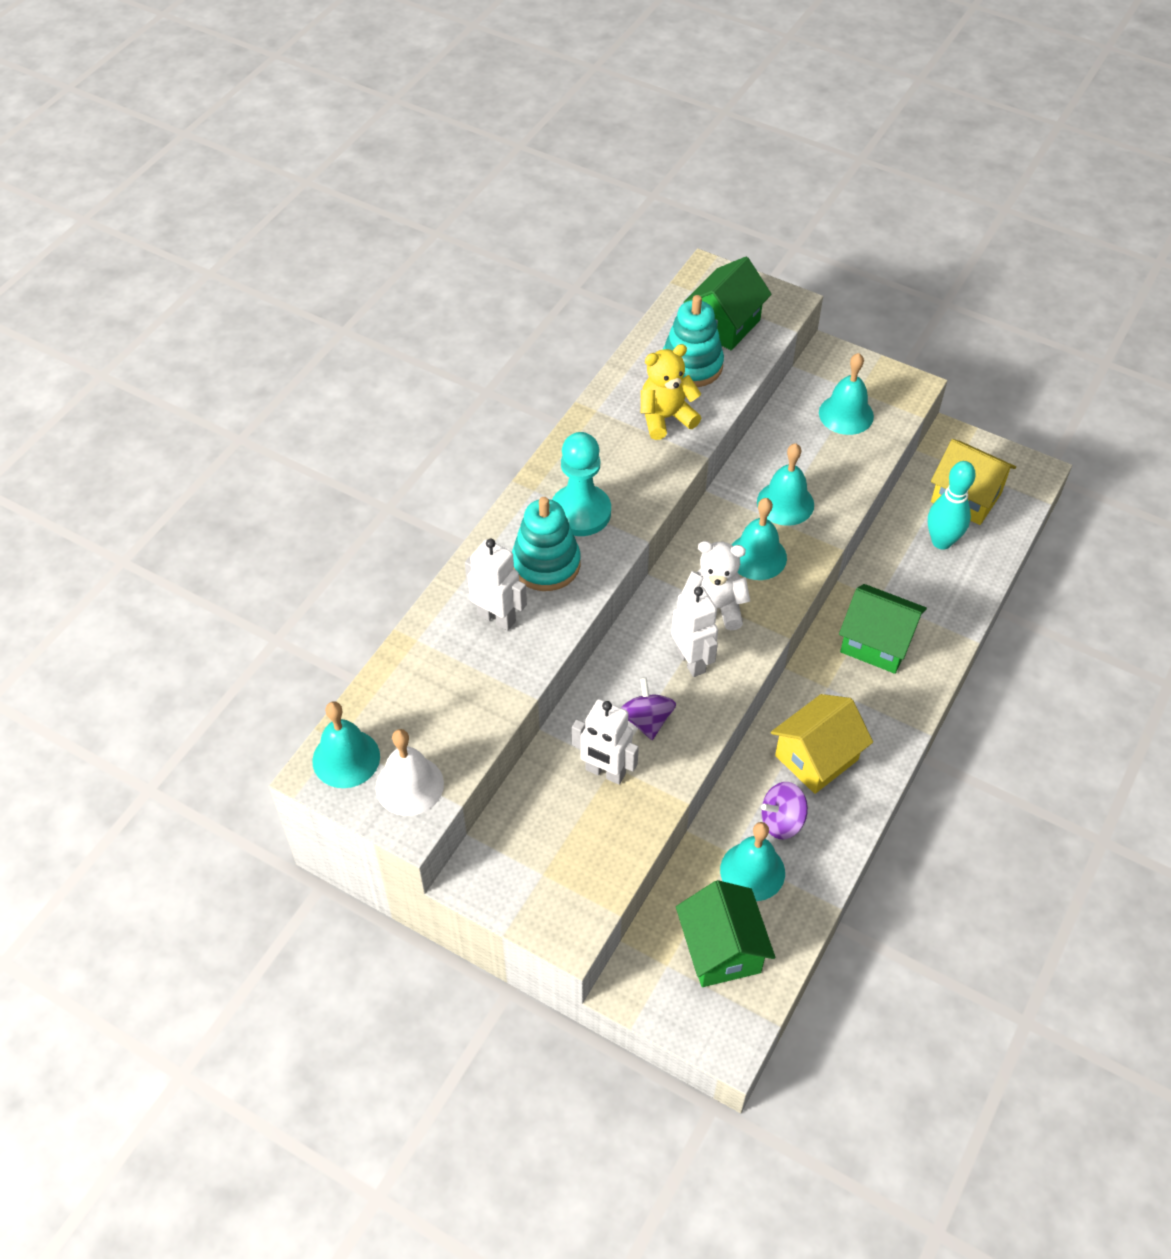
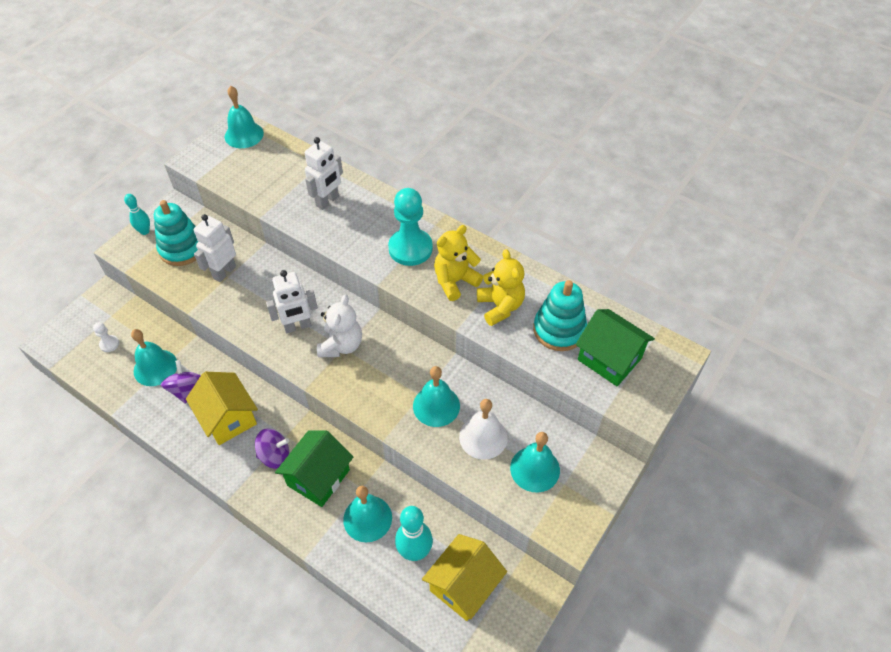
camera: 95 degrees right, 0 degrees up
white bell [376,729,444,816] -> white bell moved to [459,399,508,460]
turquoise stacking toy [512,497,580,591] -> turquoise stacking toy moved to [154,200,199,266]
purple spinning top [621,677,676,740] -> purple spinning top moved to [255,429,289,469]
green house [676,880,775,987] -> white pawn [93,322,119,352]
turquoise bell [732,498,787,580] -> turquoise bell moved to [343,486,392,543]
none -> turquoise bowling pin [124,194,150,235]
none -> yellow teddy bear [434,225,483,301]

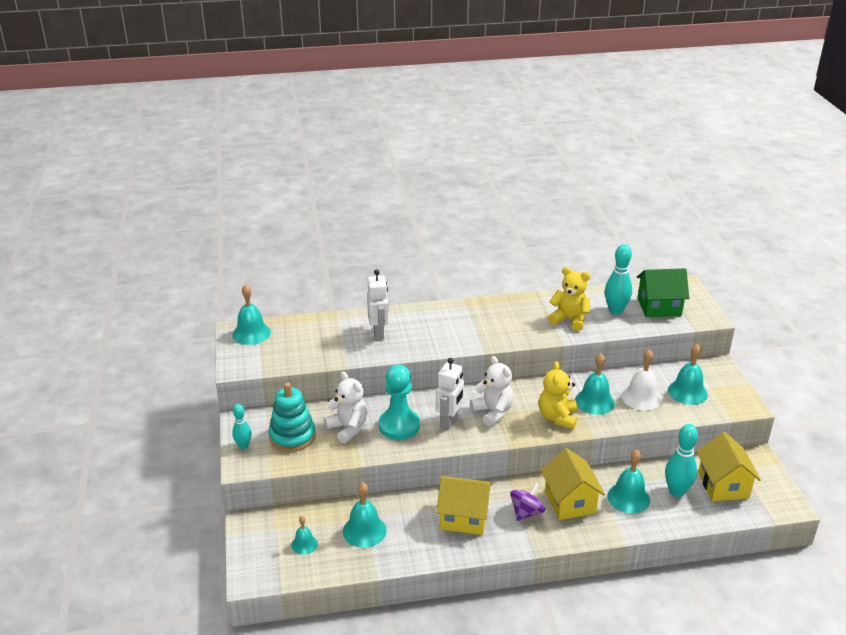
camera: 45 degrees left, 20 degrees down
white pawn [93,322,119,352] -> turquoise bell [291,516,318,555]
purple spinning top [161,360,201,404] -> none
white robot [194,214,236,282] -> white teddy bear [324,372,367,443]
green house [275,430,353,507] -> yellow house [541,448,605,520]
turquoise pawn [388,188,433,266] -> turquoise pawn moved to [379,365,420,440]
yellow teddy bear [434,225,483,301] -> yellow teddy bear moved to [539,361,577,429]
turquoise stacking toy [533,280,587,351] -> turquoise bowling pin [605,244,632,315]

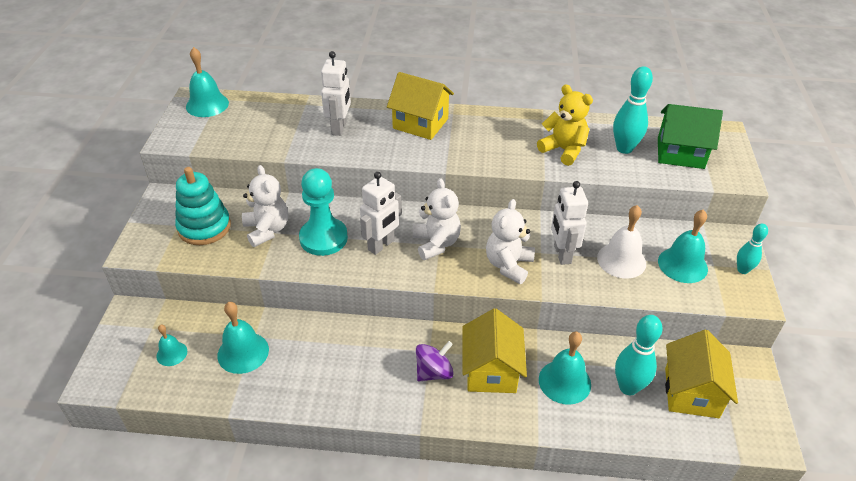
camera: 15 degrees right, 10 degrees up
turquoise bowling pin [232,404,252,449] -> turquoise bowling pin moved to [737,224,768,274]
yellow house [436,476,493,535] -> yellow house moved to [387,72,454,140]
yellow teddy bear [539,361,577,429] -> white teddy bear [486,199,535,284]
turquoise bell [575,353,615,415] -> white robot [551,181,588,265]

